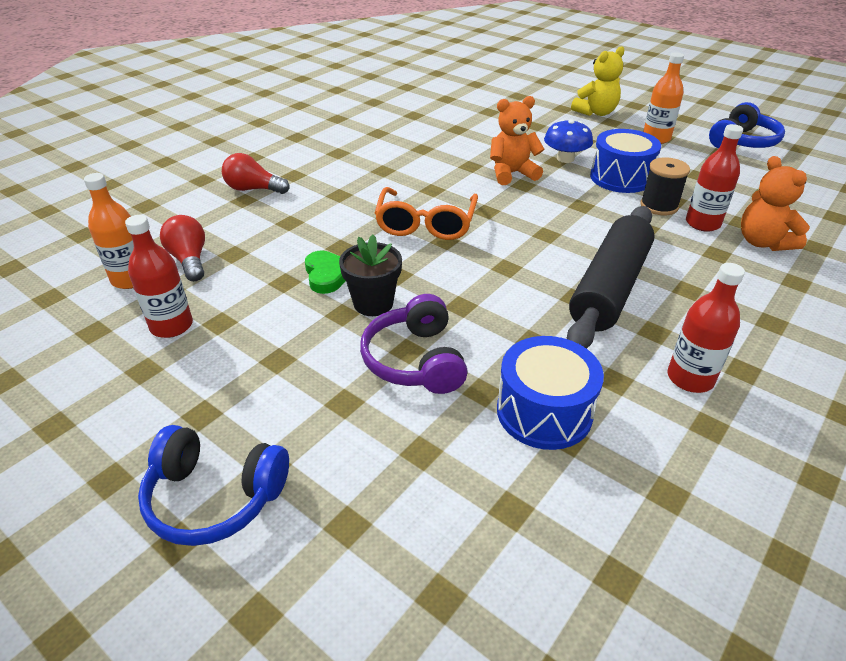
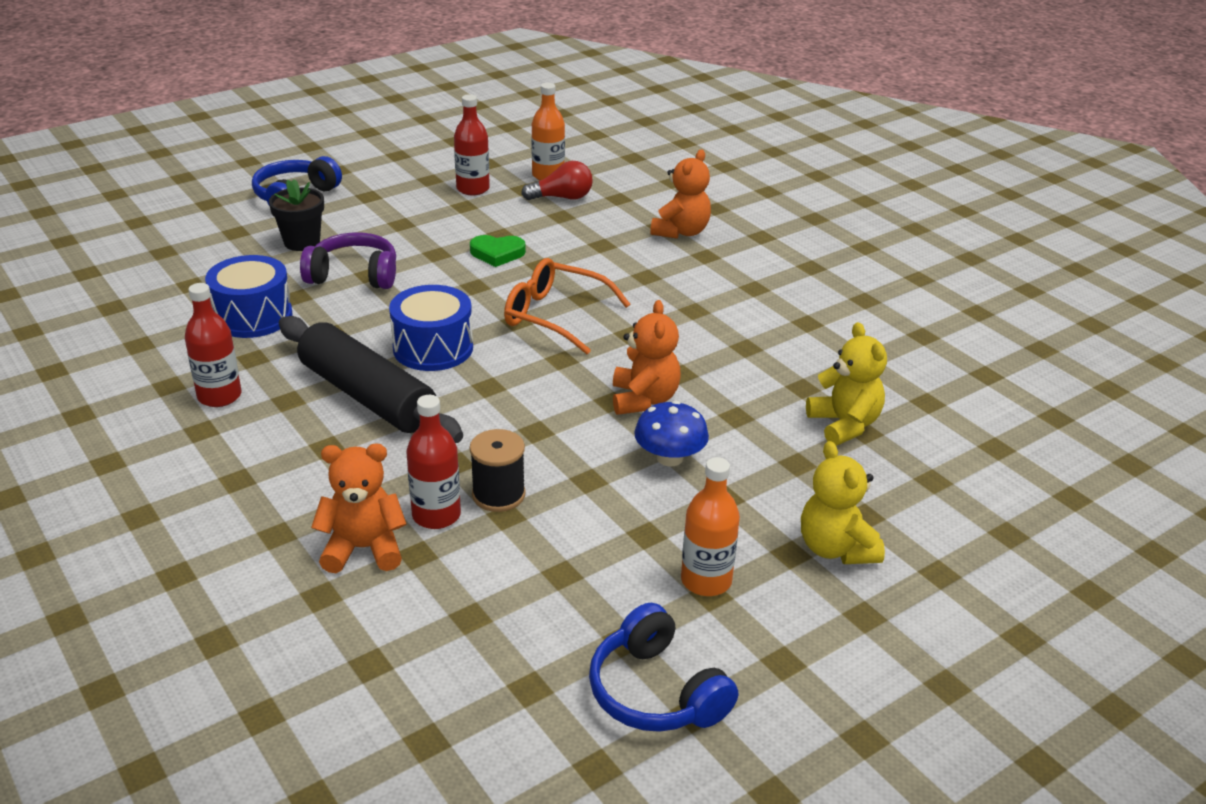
camera: 105 degrees right, 5 degrees down
red light bulb [222,153,289,194] -> orange teddy bear [650,149,711,239]
black flower pot [339,235,402,316] -> black flower pot moved to [269,179,324,251]
blue drum [590,129,661,193] -> blue drum moved to [389,285,473,371]
none -> yellow teddy bear [806,322,887,446]

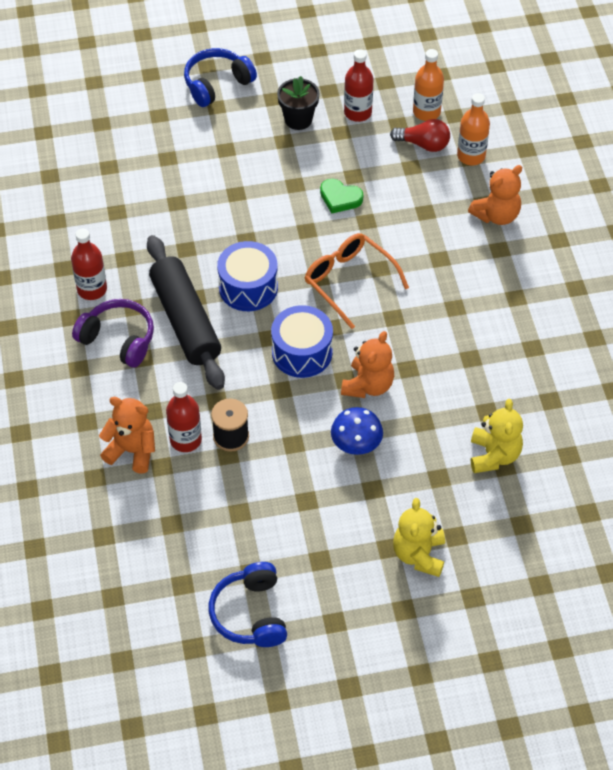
camera: 25 degrees right, 20 degrees up
blue drum [205,255,293,338] -> blue drum moved to [271,305,333,378]
black flower pot [269,179,324,251] -> black flower pot moved to [277,76,319,130]
purple headphones [300,233,396,289] -> purple headphones moved to [72,299,154,368]
orange bottle [681,457,740,596] -> orange bottle moved to [457,93,490,165]

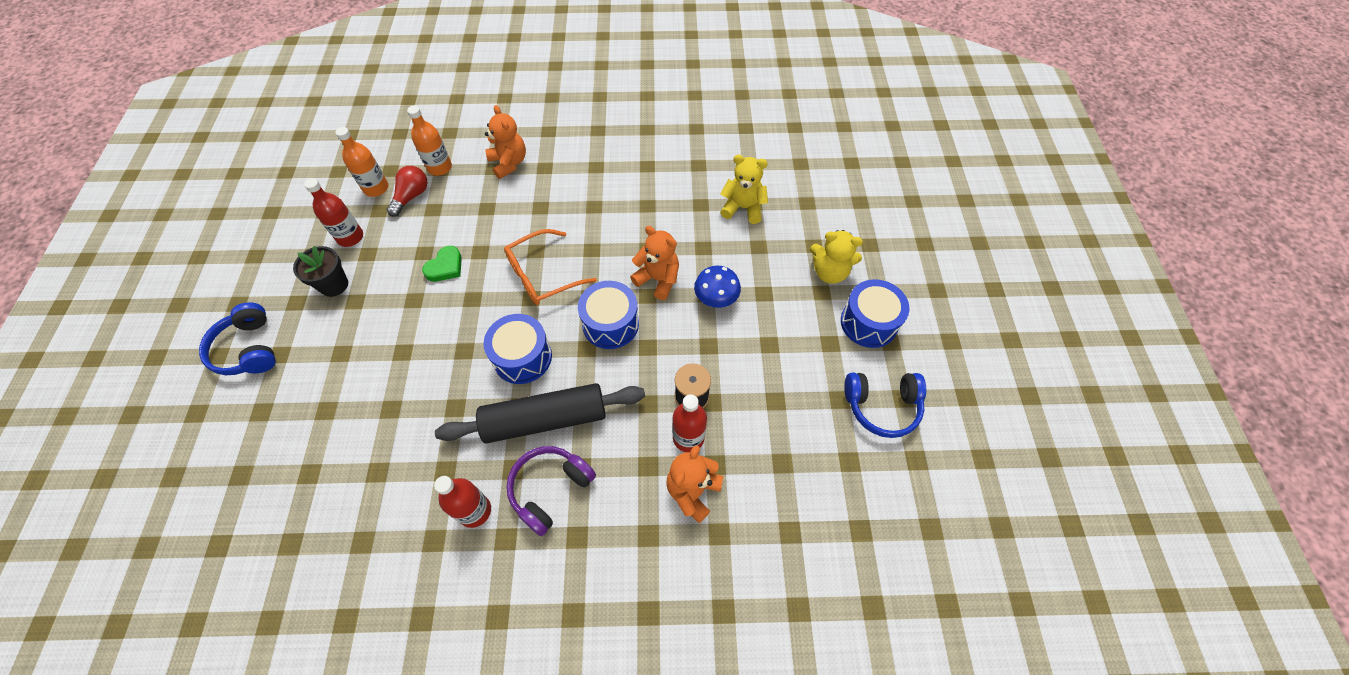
camera: 80 degrees left, 5 degrees up
none -> blue drum [841,279,909,348]

